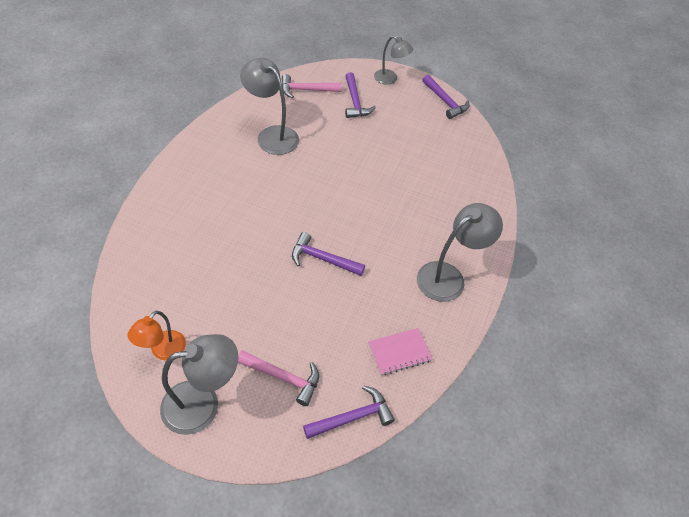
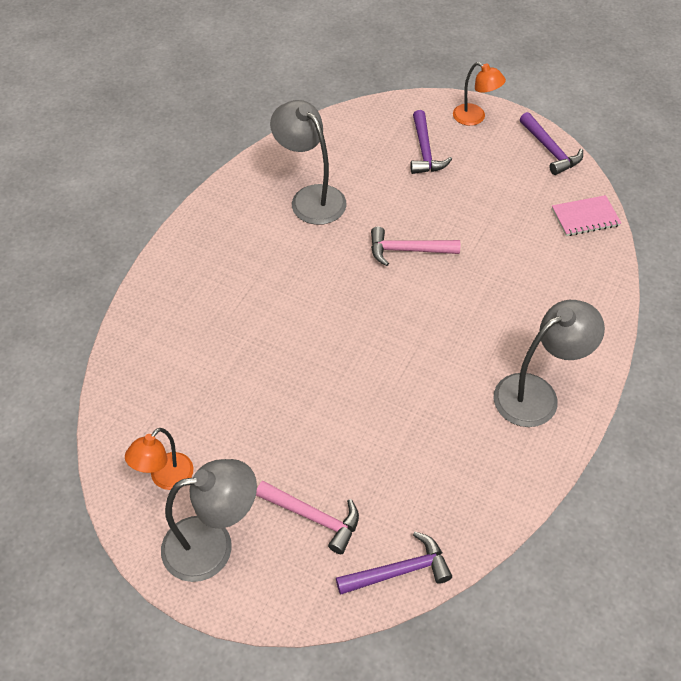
camera: 10 degrees right, 0 degrees up
pink hammer [282,74,342,99] -> pink hammer moved to [371,227,460,266]
purple hammer [292,232,365,276] -> none
pink notebook [368,328,433,375] -> pink notebook moved to [552,195,621,236]
grey lamp [374,36,413,85] -> orange lamp [453,62,506,126]

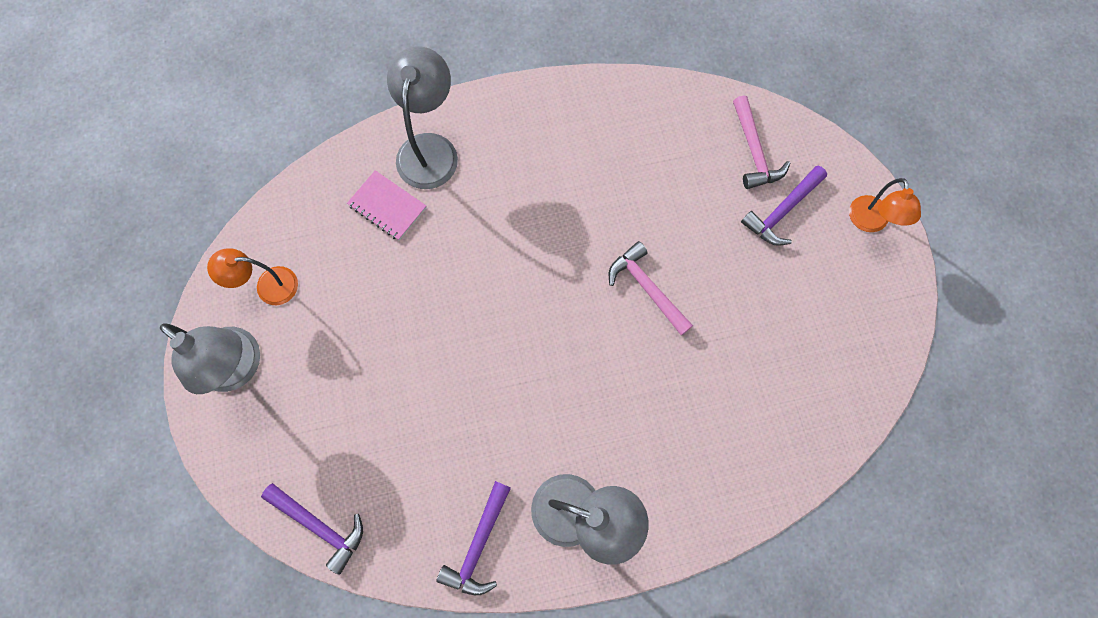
camera: 50 degrees right, 20 degrees up
pink hammer [256,481,359,554] -> pink hammer moved to [733,95,791,189]
grey lamp [270,100,347,225] -> grey lamp moved to [387,46,458,189]
purple hammer [520,112,583,175] -> purple hammer moved to [436,481,511,595]
pink notebook [552,195,621,236] -> pink notebook moved to [347,170,427,240]

